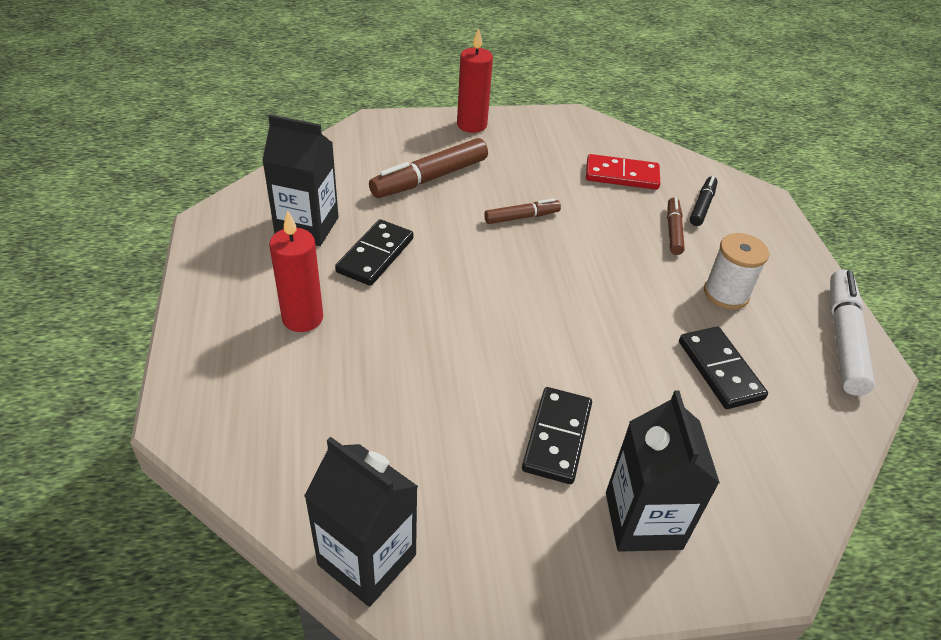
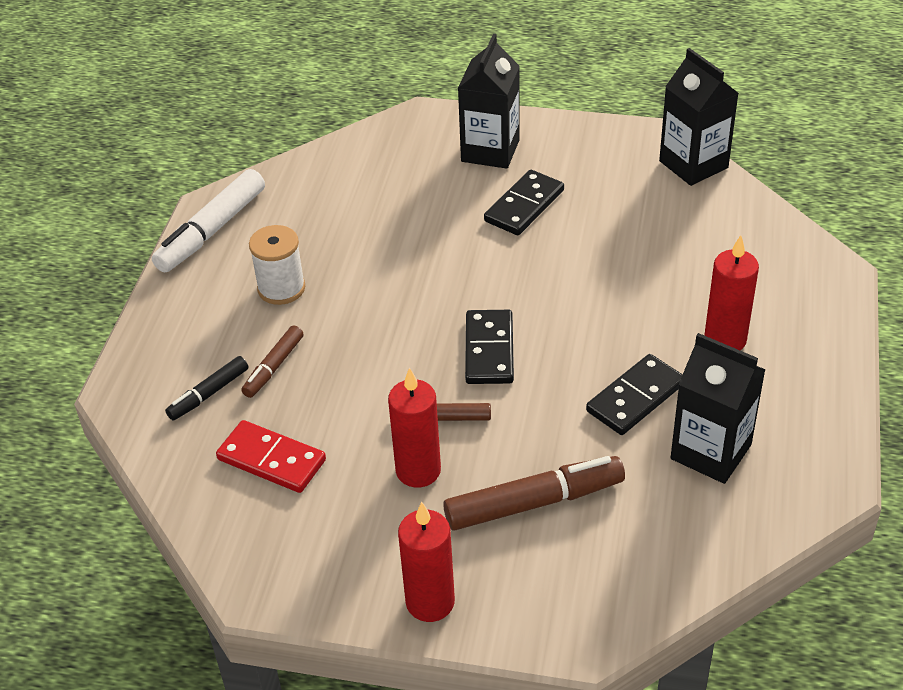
camera: 155 degrees left, 0 degrees up
black domino [679,327,768,409] -> black domino moved to [465,310,514,384]
none -> red candle [388,368,441,488]

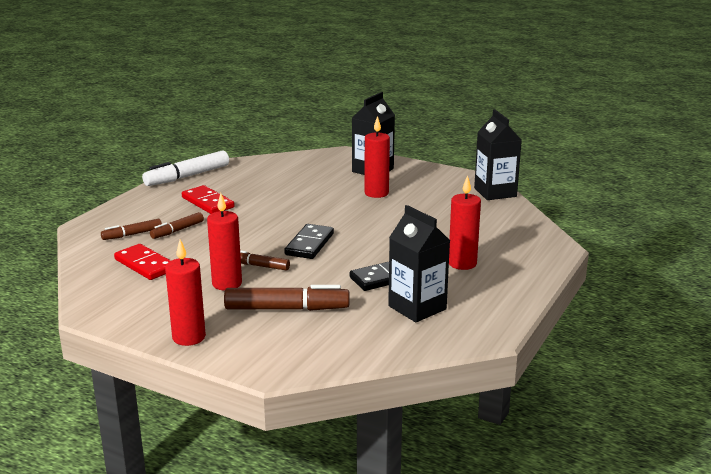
camera: 15 degrees right, 20 degrees down
black marker [165,356,248,420] -> brown marker [101,219,162,240]
white spool [249,225,305,305] -> red domino [182,185,235,214]
black domino [484,170,564,235] -> red candle [364,116,390,198]

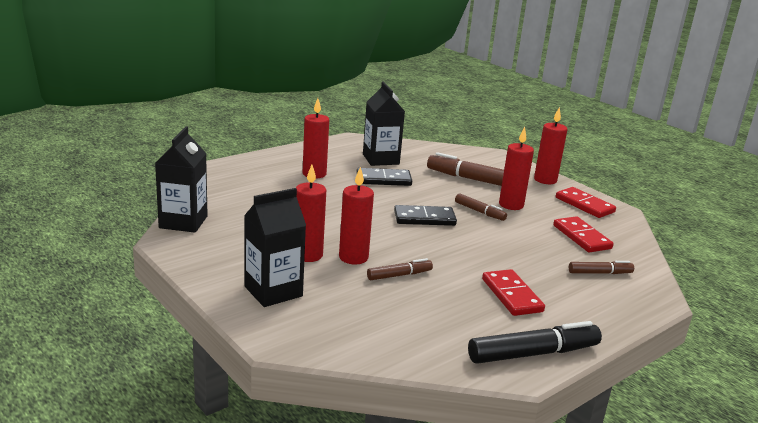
camera: 160 degrees left, 0 degrees up
white marker [142,151,229,186] -> black marker [468,321,602,364]
brown marker [150,212,204,239] -> brown marker moved to [367,258,433,280]
black domino [284,224,334,259] -> black domino turned 45 degrees clockwise [394,205,457,226]
none -> red candle [339,167,374,264]
none -> red domino [556,187,616,218]

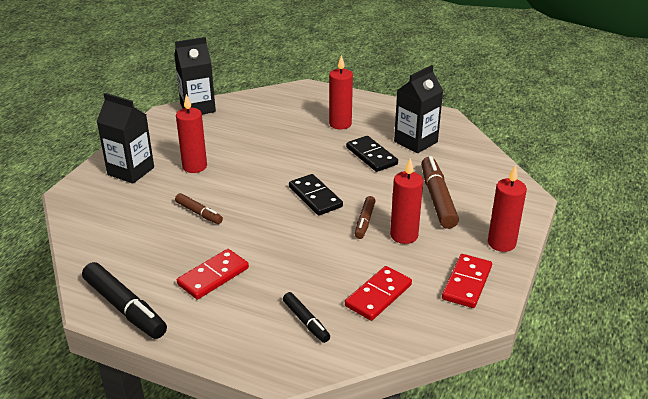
camera: 65 degrees right, 10 degrees up
red candle [339,167,374,264] -> none
brown marker [569,261,634,274] -> black marker [283,292,330,343]

